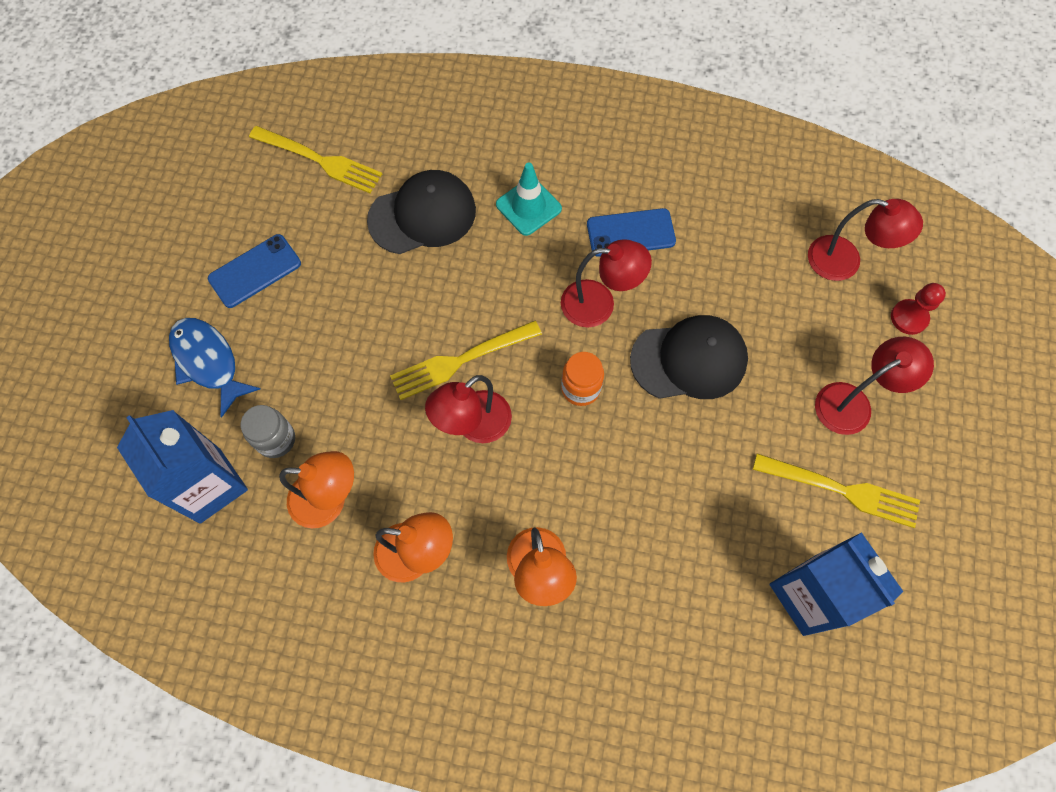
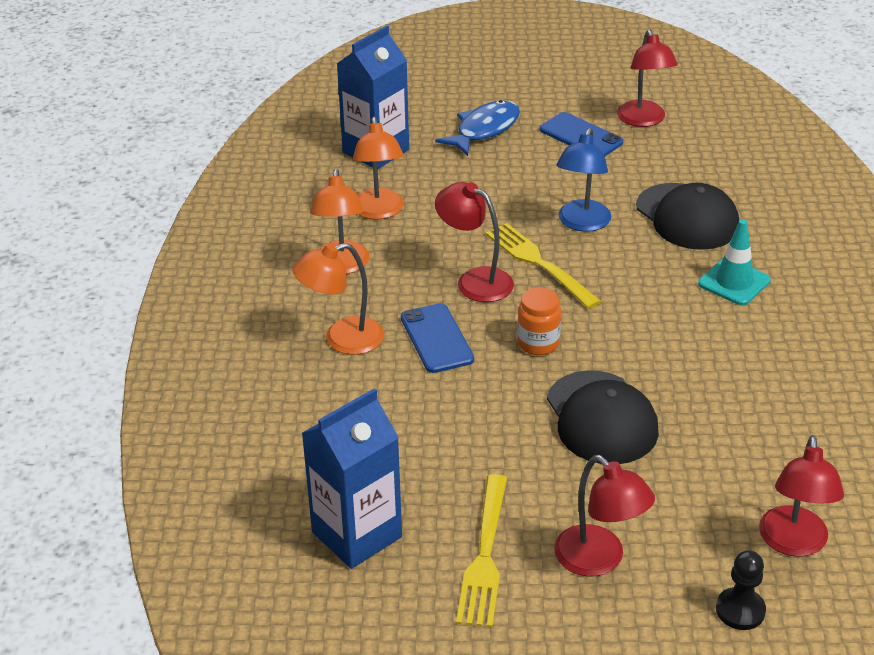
camera: 80 degrees right, 30 degrees down
grey jar [241,405,295,458] -> none
yellow fork [249,126,382,193] -> none
red lamp [561,239,652,328] -> red lamp moved to [617,29,678,127]
blue phone [587,208,676,257] -> blue phone moved to [401,303,474,373]
red pawn [891,283,946,335] -> black pawn [716,550,766,630]
none -> blue lamp [556,128,611,232]

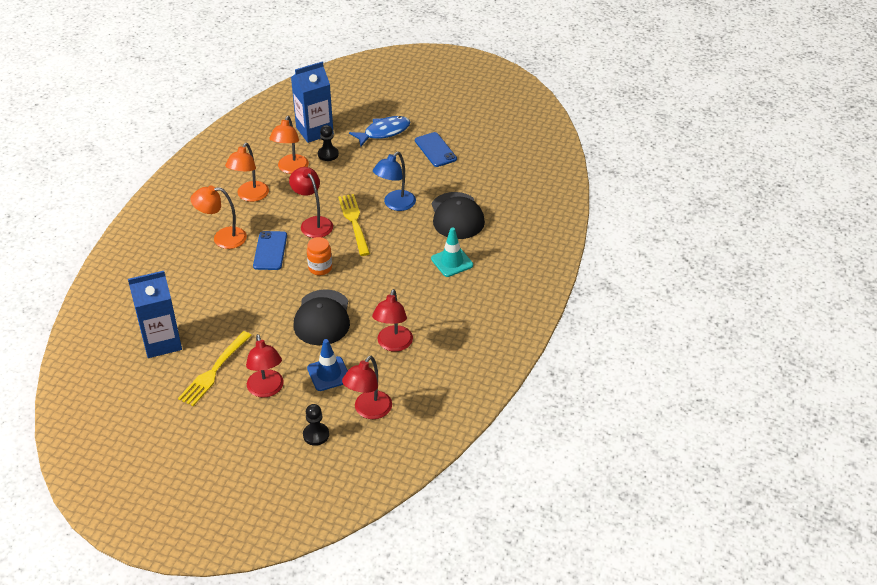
camera: 20 degrees right, 5 degrees up
red lamp [617,29,678,127] -> red lamp moved to [372,289,413,352]
none -> blue traffic cone [307,339,348,391]
none -> black pawn [318,125,339,161]

